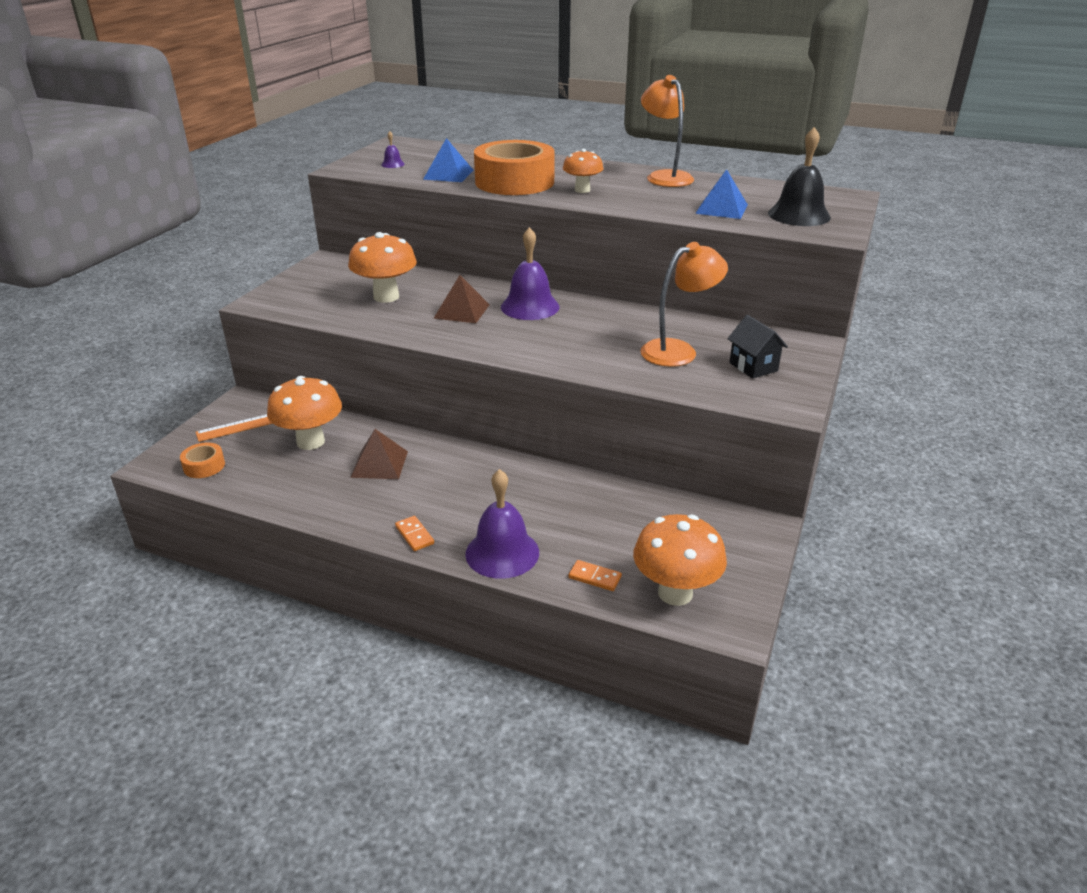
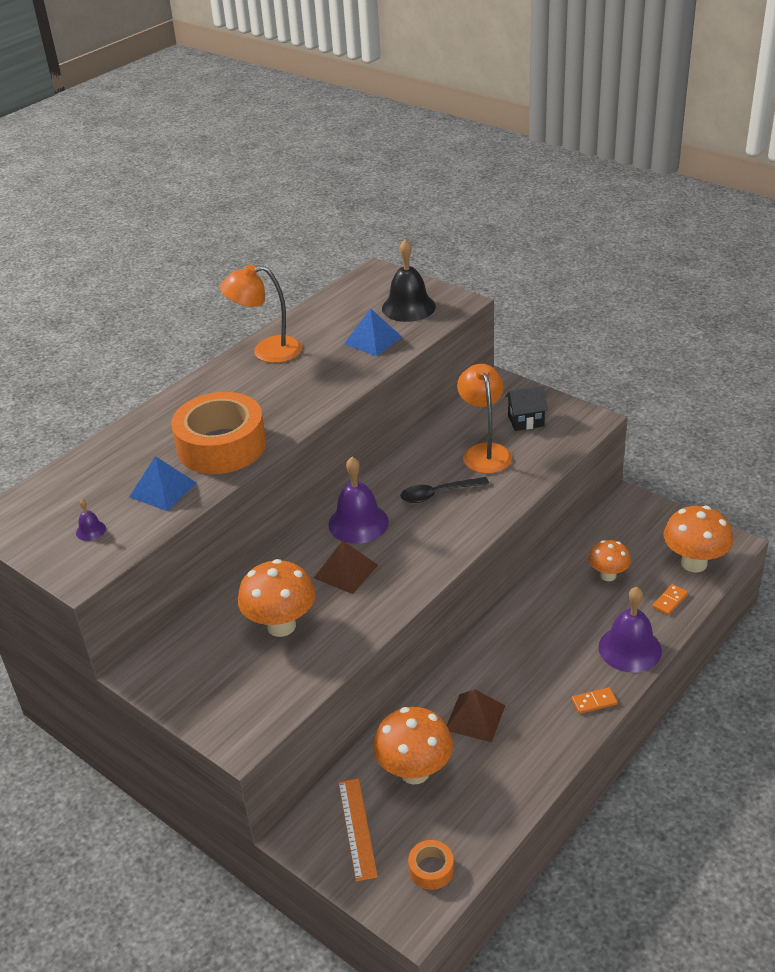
camera: 70 degrees left, 5 degrees up
orange mushroom [562,149,604,193] -> orange mushroom moved to [588,540,631,581]
none -> black spoon [401,477,489,503]

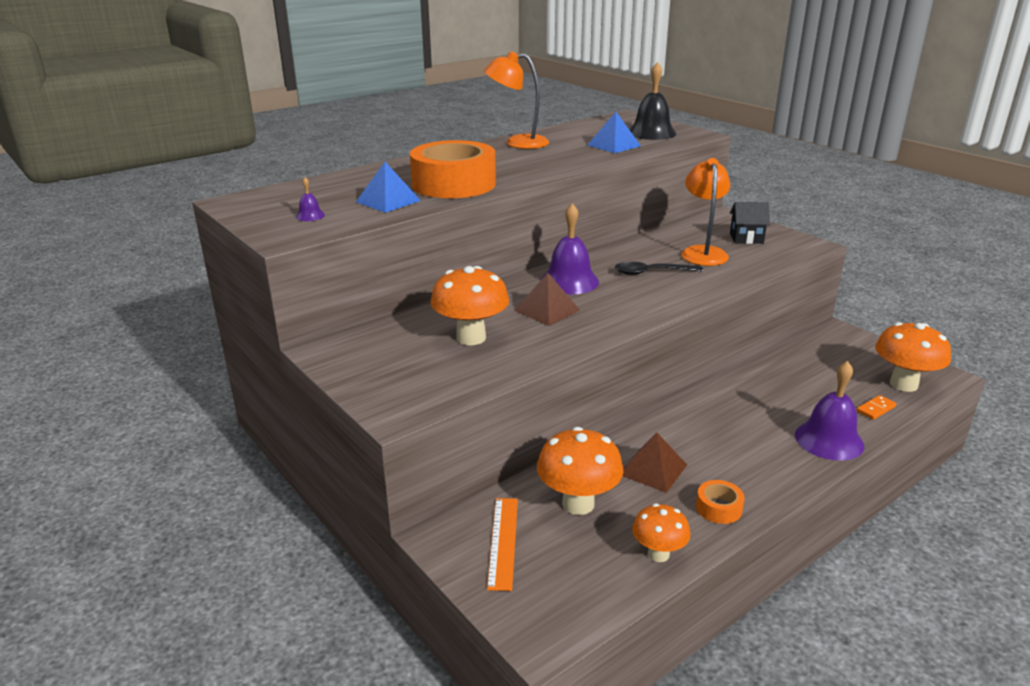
camera: 10 degrees right, 10 degrees down
orange tape [408,840,454,890] -> orange tape moved to [696,480,745,524]
orange domino [572,687,617,714] -> none
orange mushroom [588,540,631,581] -> orange mushroom moved to [632,503,690,562]

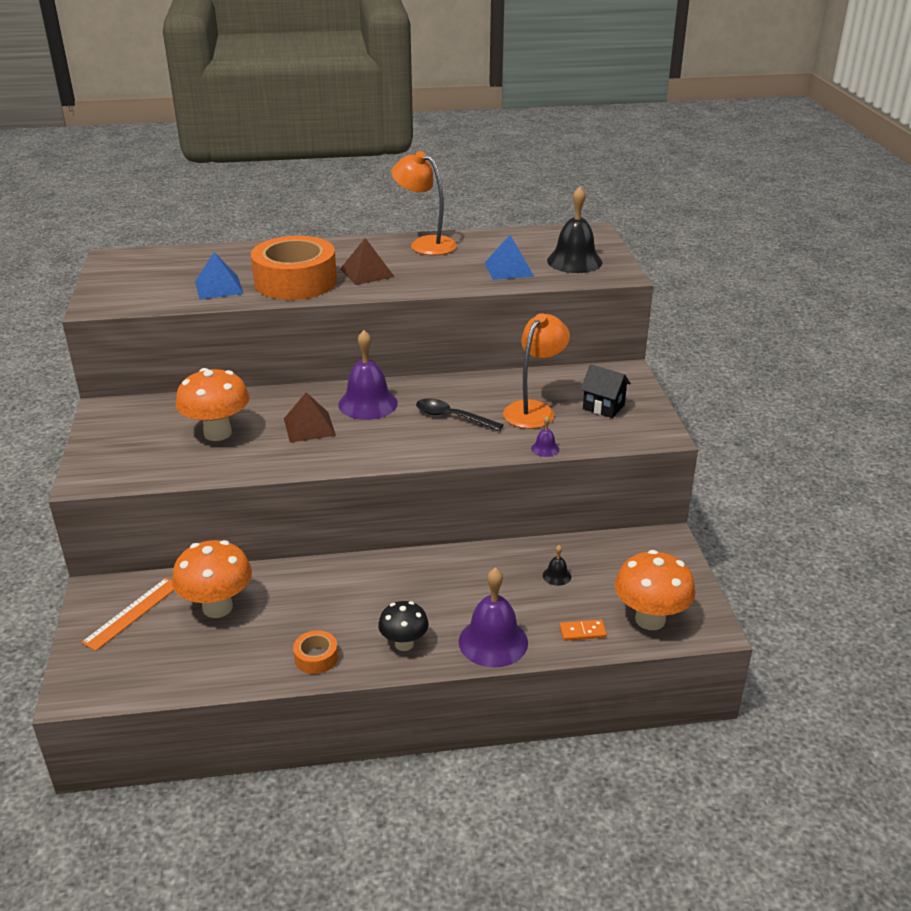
camera: 30 degrees right, 5 degrees up
purple bell [296,177,325,221] -> purple bell moved to [531,416,559,457]
brown pyramid [623,433,687,493] -> brown pyramid moved to [340,238,395,285]
orange mushroom [632,503,690,562] -> none
none -> black mushroom [378,601,429,651]
none -> black bell [543,545,571,586]

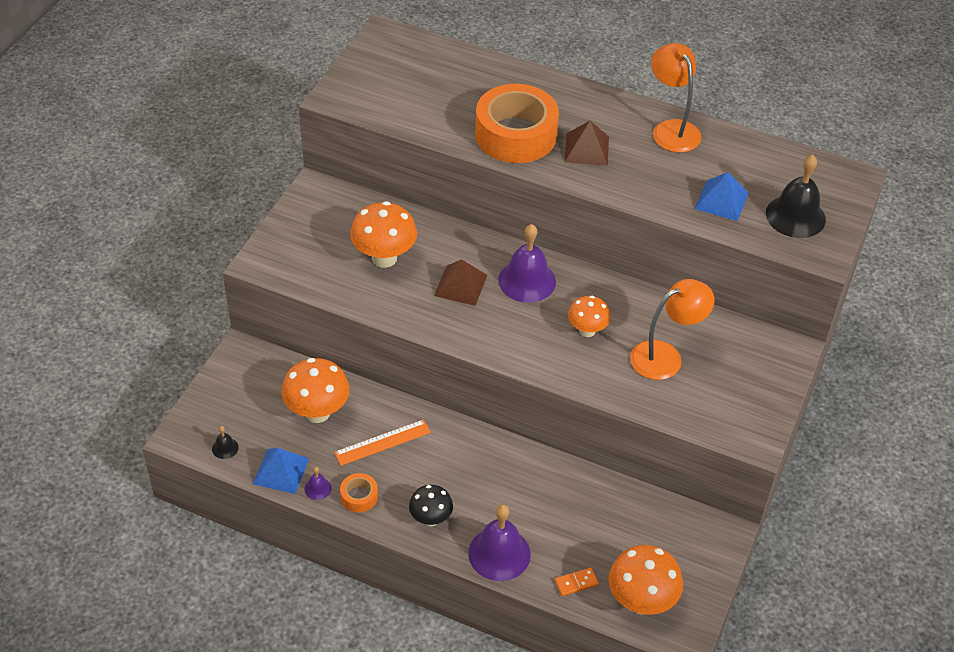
camera: 30 degrees right, 15 degrees up
orange ruler [81,578,174,651] -> orange ruler moved to [334,419,431,466]
blue pyramid [195,252,244,299] -> blue pyramid moved to [253,448,310,494]
black spoon [416,398,503,431] -> orange mushroom [568,296,611,337]
purple bell [531,416,559,457] -> purple bell moved to [304,467,331,500]
black bell [543,545,571,586] -> black bell moved to [212,426,239,459]
orange domino [560,620,607,641] -> orange domino turned 45 degrees counterclockwise [555,568,599,596]
black house [580,364,631,418] -> none

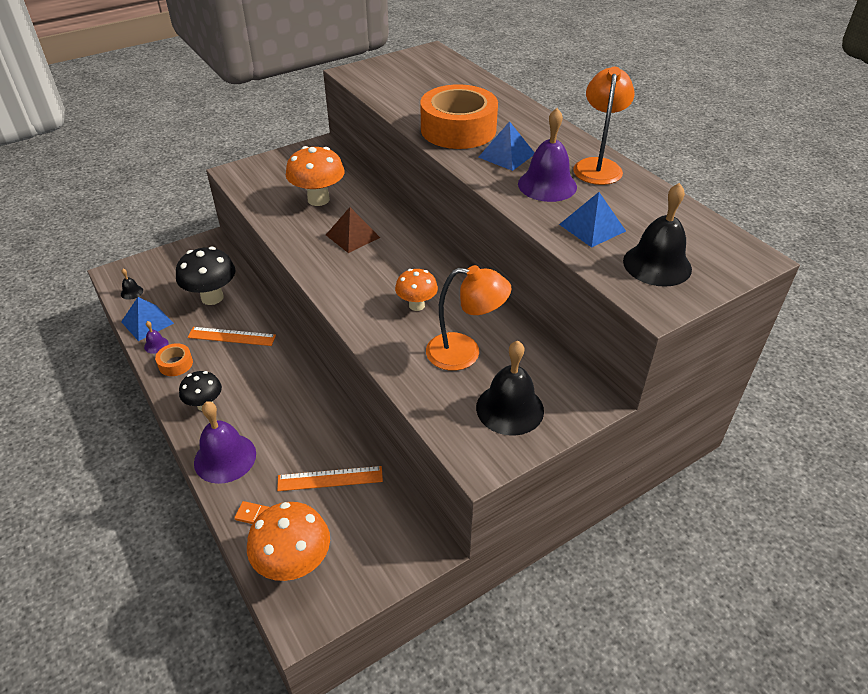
camera: 35 degrees right, 5 degrees down
orange mushroom [281,358,350,423] -> black mushroom [176,247,236,305]
purple bell [498,224,556,303] -> purple bell moved to [518,108,577,202]
brown pyramid [565,121,609,166] -> blue pyramid [478,121,535,171]
none -> orange ruler [277,466,383,491]
none -> black bell [476,340,544,436]

